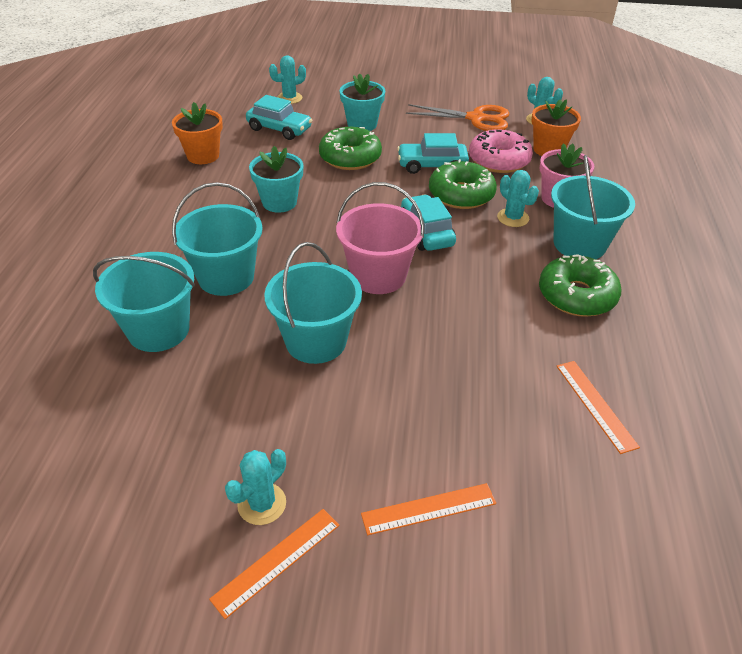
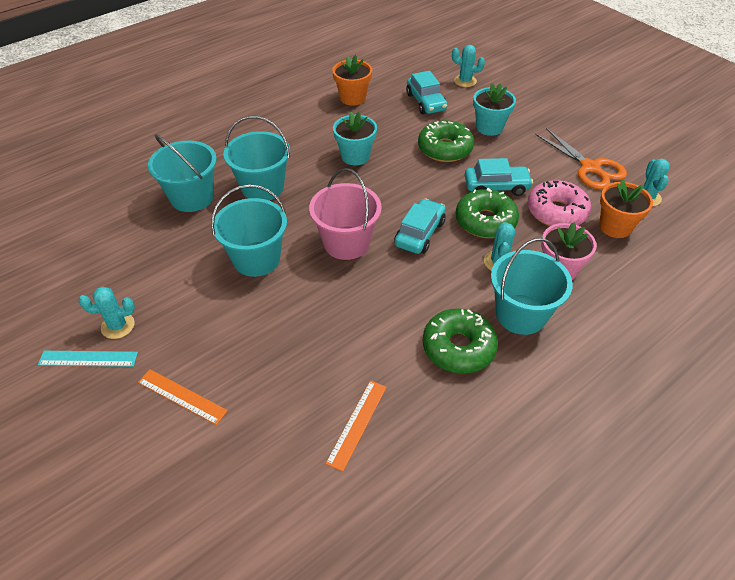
camera: 45 degrees right, 5 degrees up
orange ruler [209,509,339,619] -> turquoise ruler [38,351,138,367]
turquoise car [397,133,469,174] -> turquoise car turned 135 degrees clockwise [465,158,533,196]

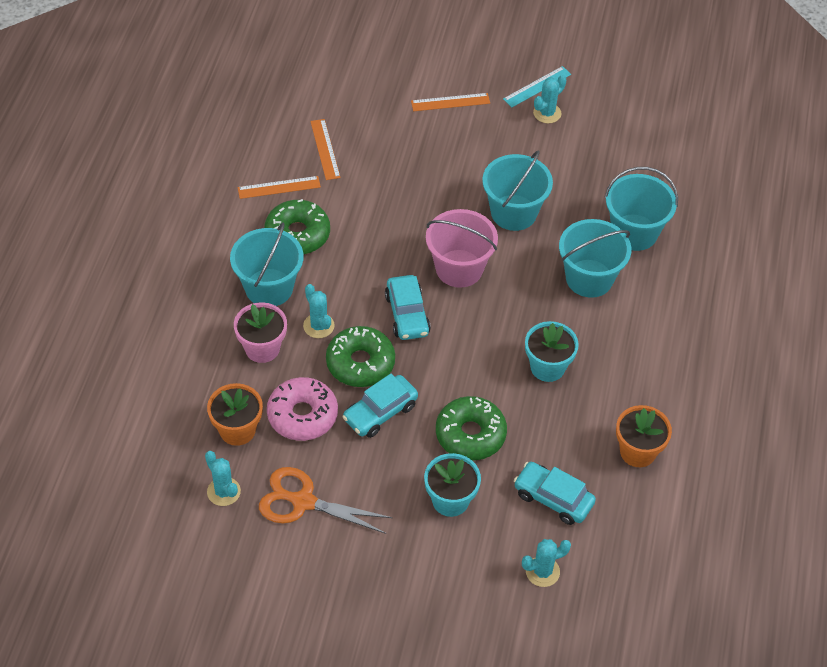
camera: 140 degrees right, 5 degrees up
none -> orange ruler [238,176,321,199]

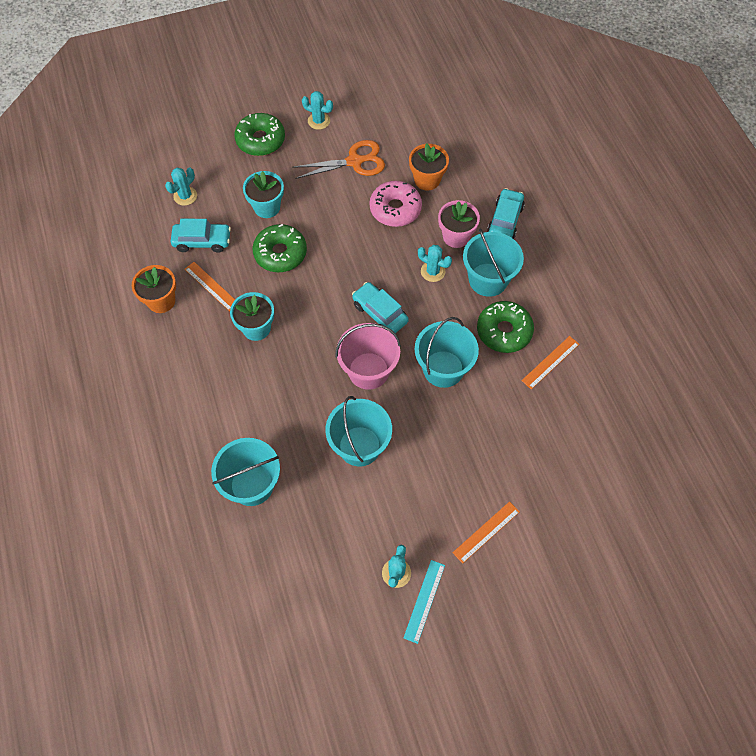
camera: 150 degrees right, 10 degrees up
turquoise cactus [205,451,241,506] -> turquoise cactus moved to [302,91,333,130]
orange ruler [310,119,341,180] -> orange ruler moved to [185,262,235,311]
green donut [326,326,395,387] -> green donut moved to [234,113,285,156]
turquoise car [342,373,418,438] -> turquoise car moved to [487,188,525,239]
turquoise bucket [559,219,631,298] -> turquoise bucket moved to [415,317,479,388]

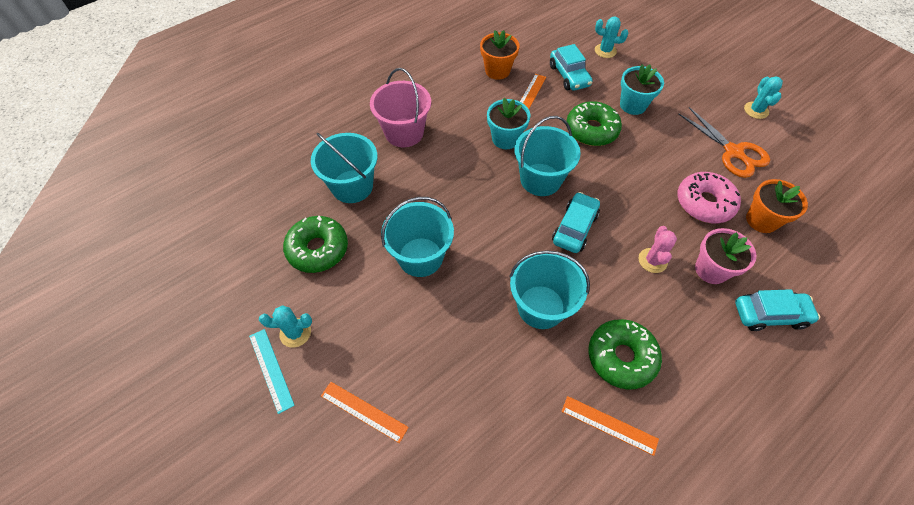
camera: 70 degrees right, 5 degrees down
green donut [234,113,285,156] -> green donut moved to [283,215,348,273]
pink bucket [336,323,401,390] -> pink bucket moved to [370,68,431,147]
turquoise ruler [404,560,445,644] -> turquoise ruler turned 60 degrees clockwise [249,329,295,414]
turquoise cactus [418,245,452,282] -> pink cactus [639,226,677,273]
turquoise bucket [463,228,524,297] -> turquoise bucket moved to [514,116,581,196]

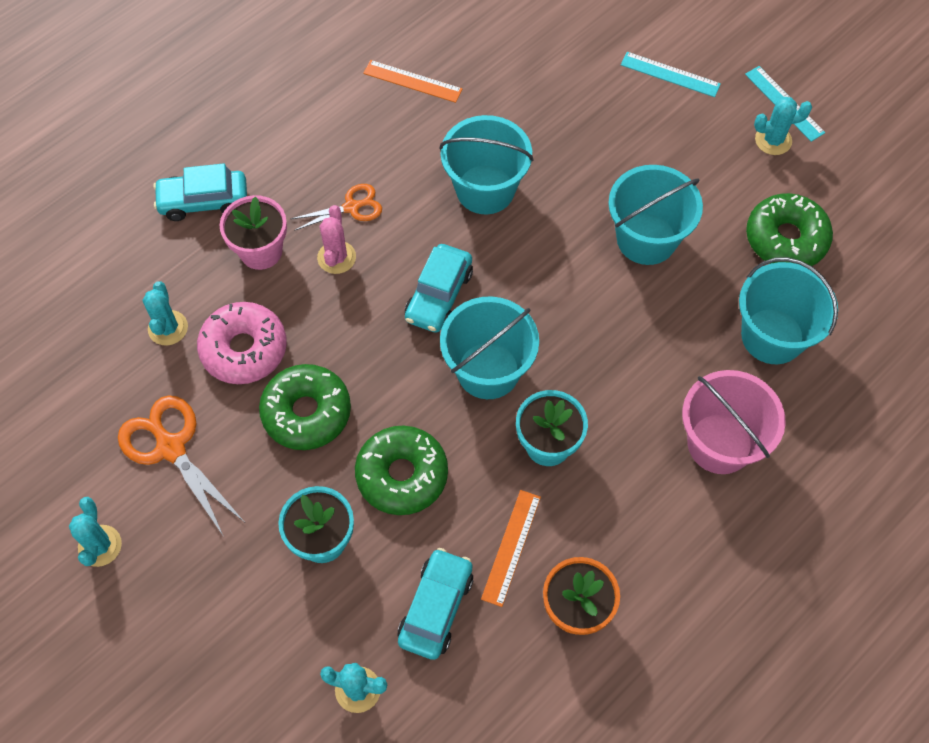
camera: 175 degrees right, 5 degrees up
orange ruler [321,382,409,443] -> turquoise ruler [621,52,721,97]
turquoise car [550,44,593,91] -> turquoise car turned 45 degrees clockwise [398,548,474,660]
green donut [588,319,662,390] -> green donut moved to [259,364,351,450]
orange flower pot [746,179,808,233] -> turquoise cactus [143,281,188,346]
none -> orange scissors [291,184,382,231]

